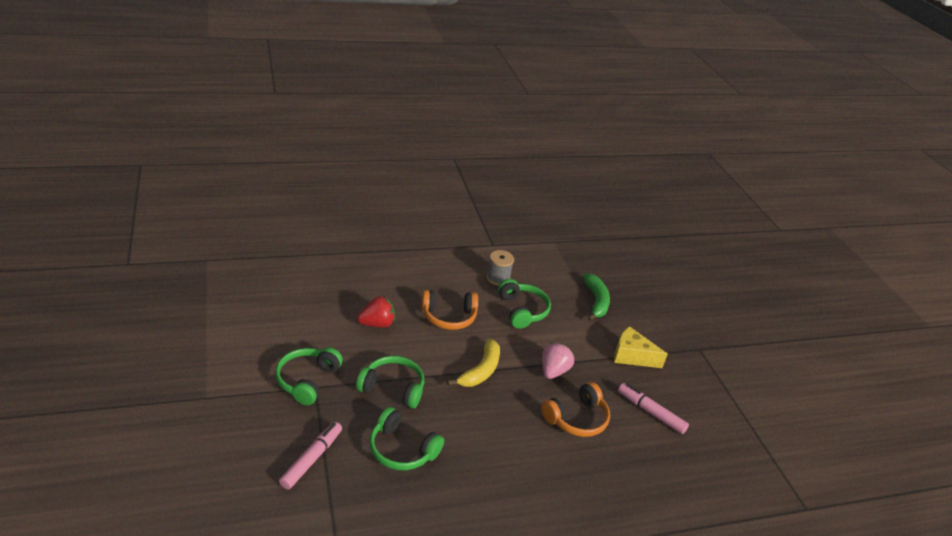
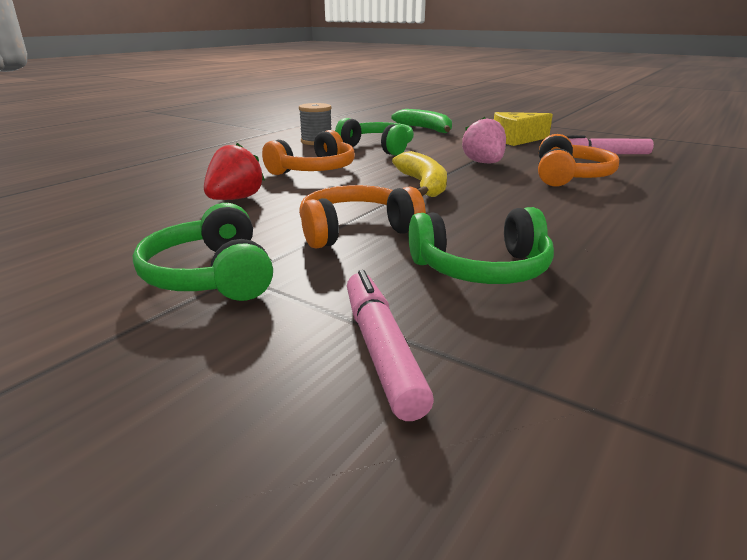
camera: 35 degrees left, 10 degrees down
green headphones [356,356,424,409] -> orange headphones [299,185,426,248]

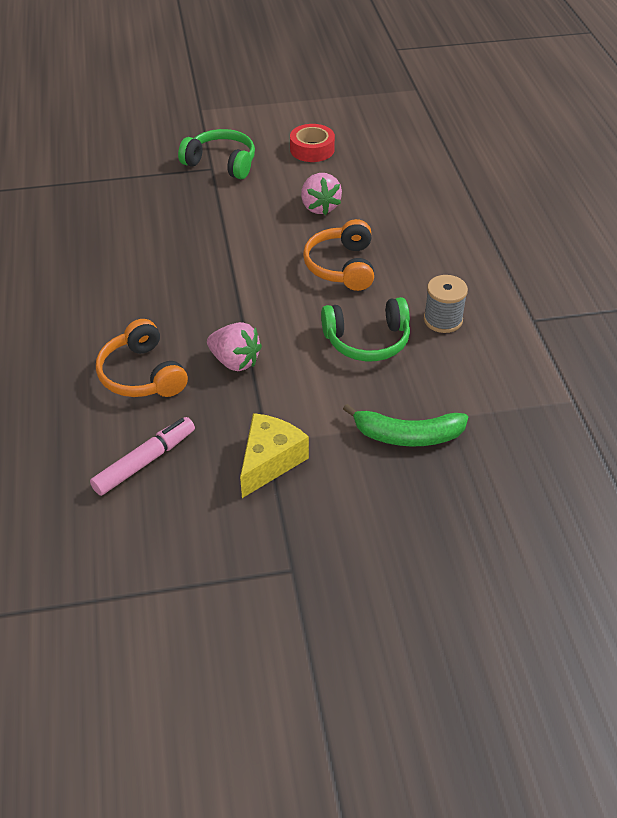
camera: 135 degrees right, 20 degrees up
red strawberry [204,143,265,200] -> pink strawberry [301,173,342,215]
orange headphones [299,185,426,248] -> none
pink marker [347,270,434,421] -> none
yellow banana [392,151,447,197] -> none
green headphones [409,207,554,284] -> none
none -> red tape [290,124,335,162]

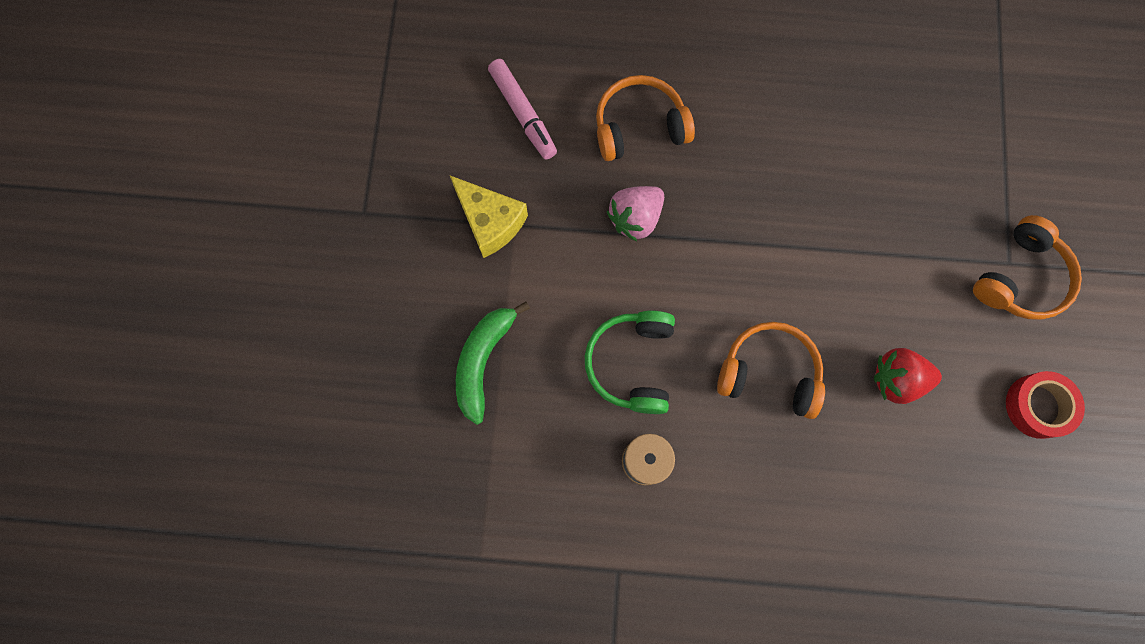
camera: 105 degrees right, 30 degrees up
green headphones [178,129,255,179] -> orange headphones [973,215,1082,320]
pink strawberry [301,173,342,215] -> red strawberry [874,348,942,404]

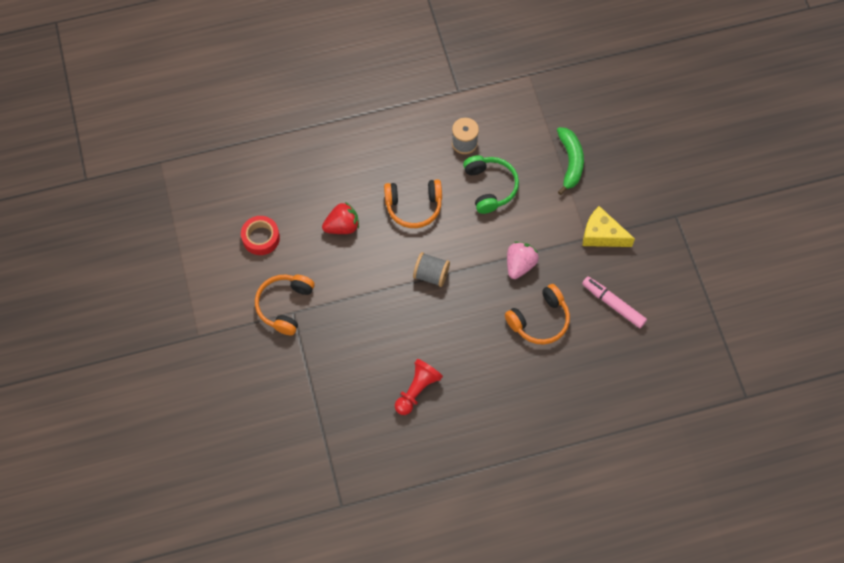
camera: 160 degrees right, 10 degrees down
none -> red pawn [395,359,443,415]
none -> grey spool [413,252,450,287]

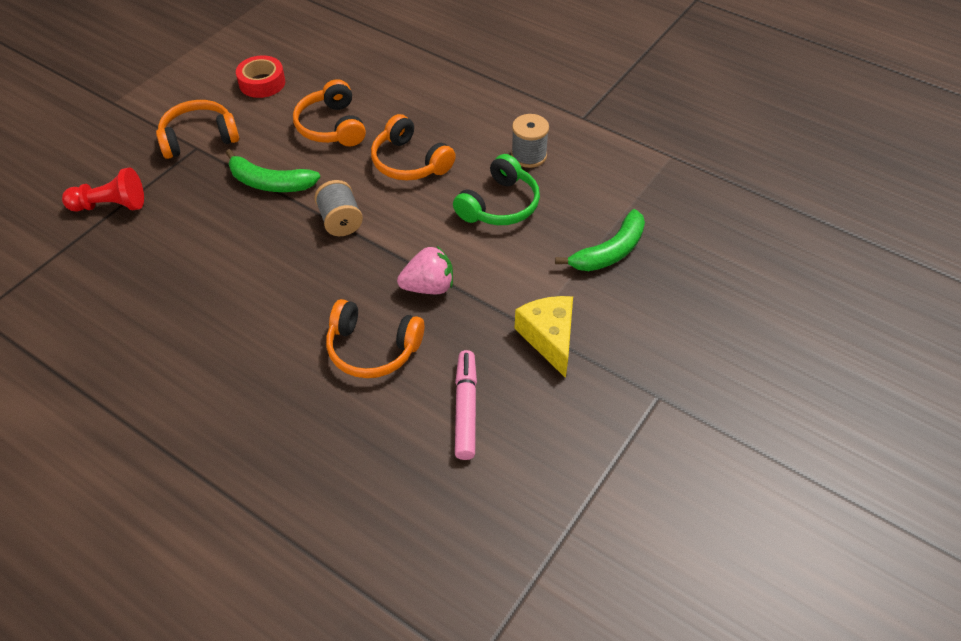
camera: 50 degrees right, 15 degrees down
red strawberry [322,202,359,234] -> orange headphones [293,79,366,146]
red pawn [395,359,443,415] -> red pawn moved to [62,168,144,212]
none -> green banana [226,149,320,192]

